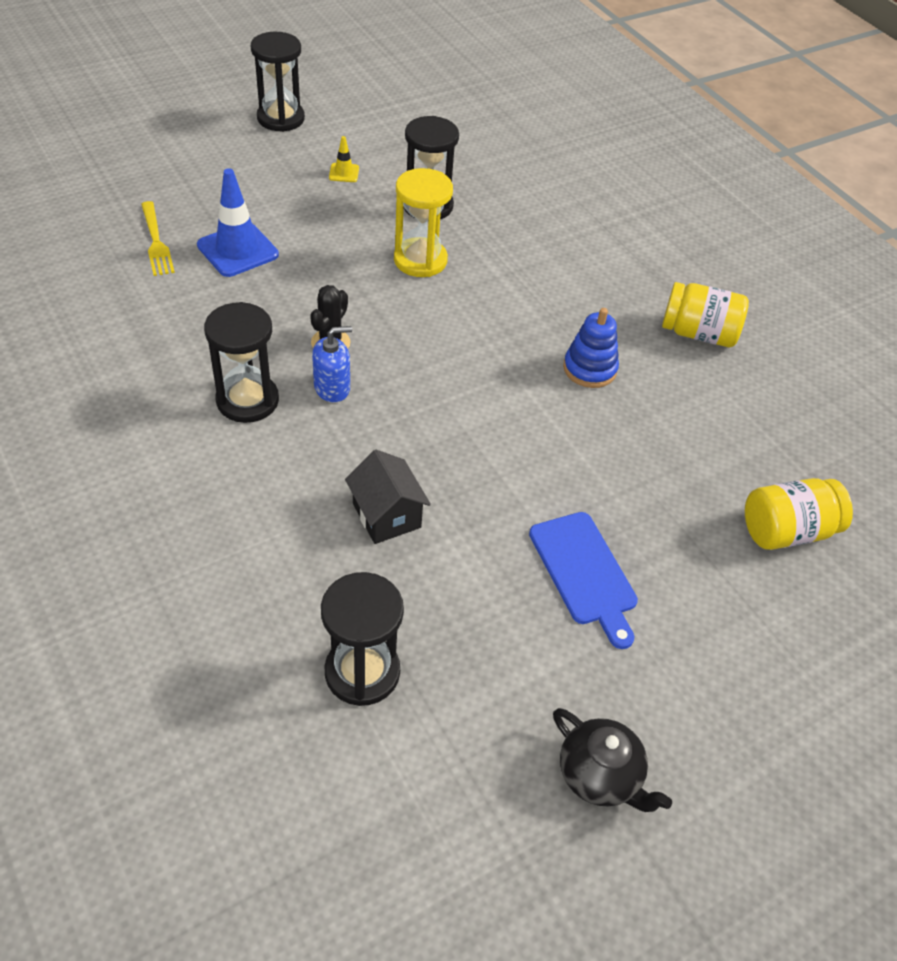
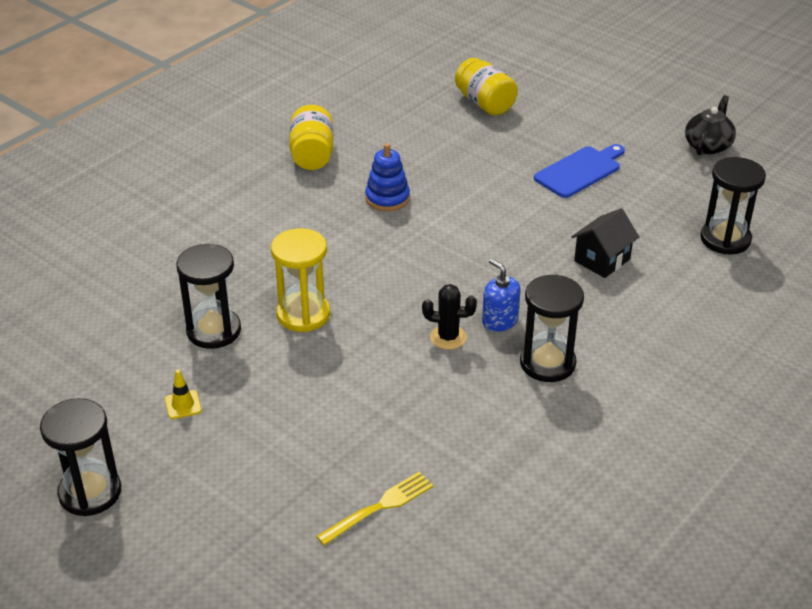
camera: 105 degrees left, 10 degrees down
blue traffic cone [197,168,279,277] -> none

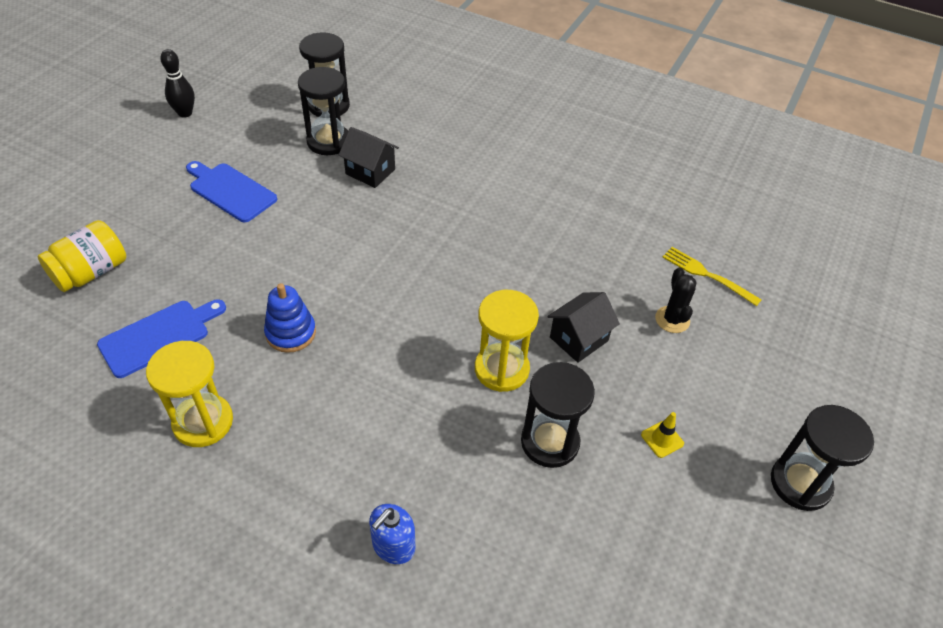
camera: 105 degrees left, 10 degrees up
yellow jar [289,105,333,170] -> yellow hourglass [146,341,233,447]
black cactus [422,284,477,350] -> black cactus moved to [655,267,697,333]
blue soap dispenser [482,259,520,332] -> blue soap dispenser moved to [369,504,415,564]
black hourglass [520,275,584,382] -> black hourglass moved to [298,67,348,155]
black teapot [685,95,736,155] -> black bowling pin [160,49,195,118]
none -> blue cutting board [97,299,226,378]
none -> black house [548,292,620,363]

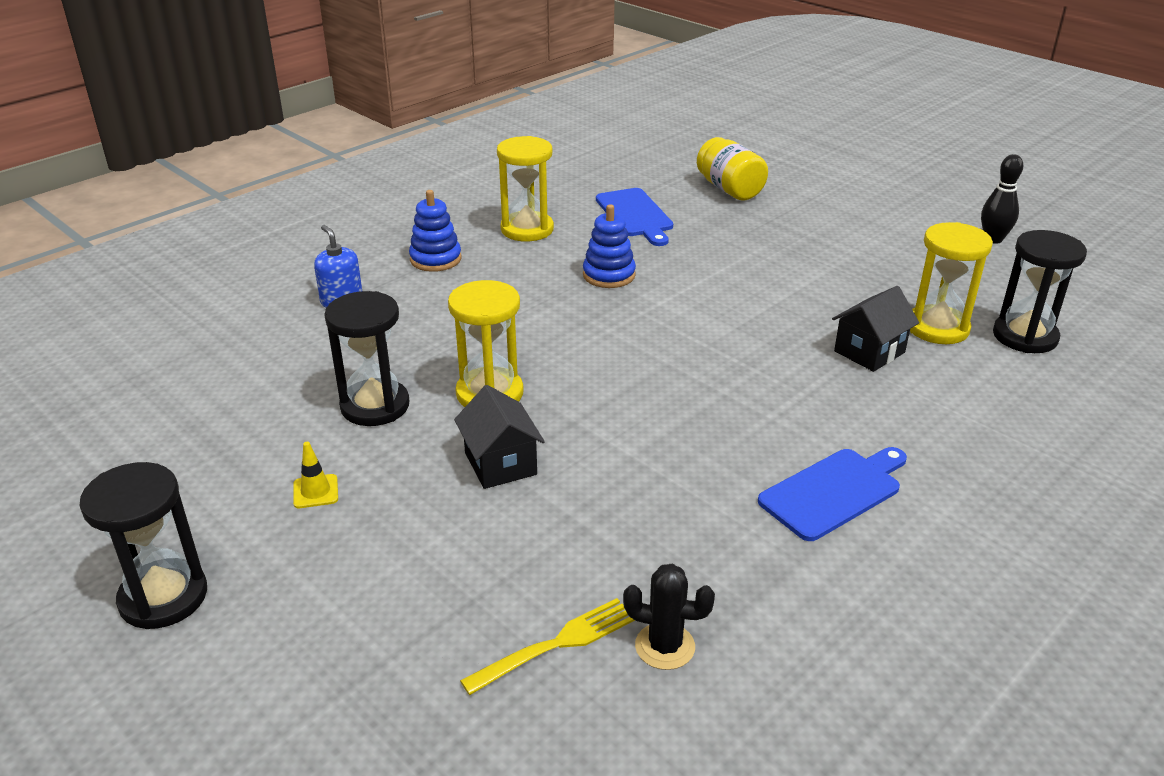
camera: 110 degrees right, 15 degrees down
blue cutting board [186,161,277,222] -> blue cutting board moved to [758,447,907,541]
black hourglass [298,67,348,155] -> yellow hourglass [910,222,993,344]
black cactus [655,267,697,333] -> black cactus moved to [623,564,715,670]
none -> blue stacking toy [409,190,461,272]

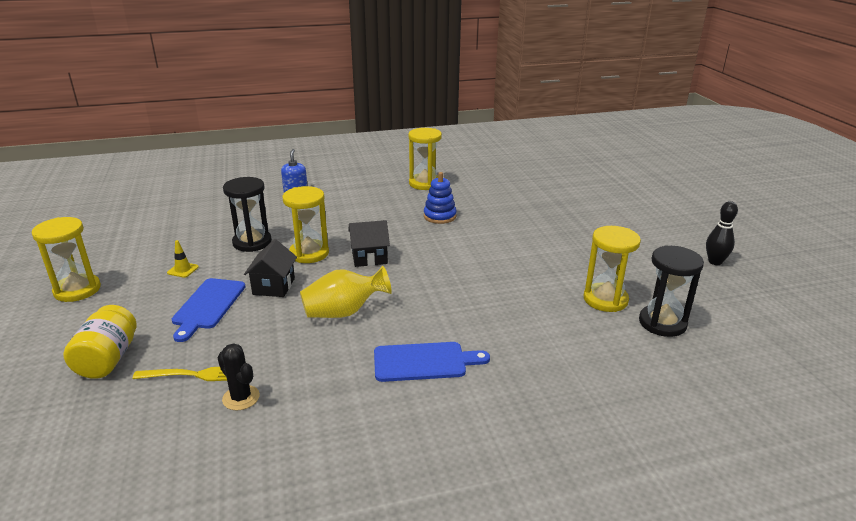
camera: 30 degrees right, 5 degrees down
black hourglass [80,462,207,629] -> yellow hourglass [32,217,101,302]
blue stacking toy [409,190,461,272] -> none
blue cutting board [596,188,673,246] -> blue cutting board moved to [172,278,245,342]
yellow jar [697,137,768,200] -> yellow jar moved to [63,305,137,379]
black house [832,286,919,372] -> black house moved to [348,220,390,267]
none -> yellow vase [300,266,392,318]

